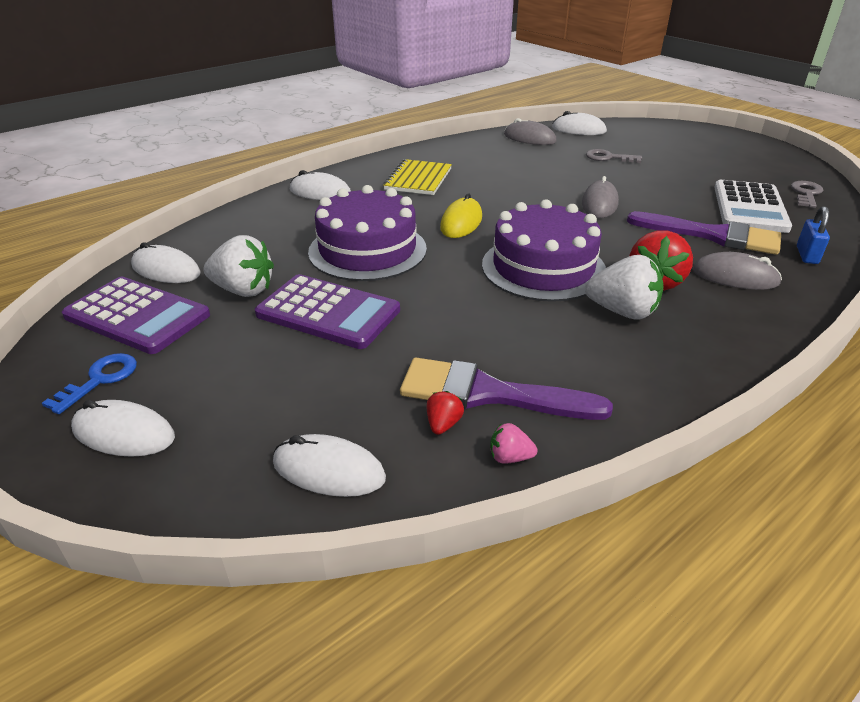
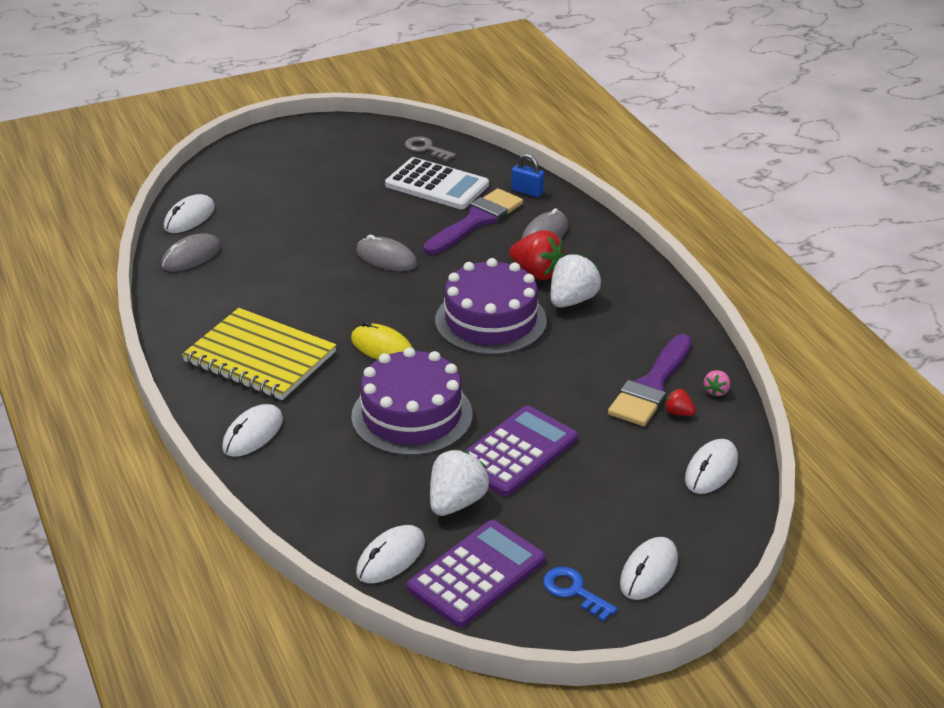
camera: 75 degrees left, 0 degrees up
yellow notebook [383,159,452,195] -> yellow notebook [182,308,336,400], size x1.51
grey key [586,149,642,163] -> none

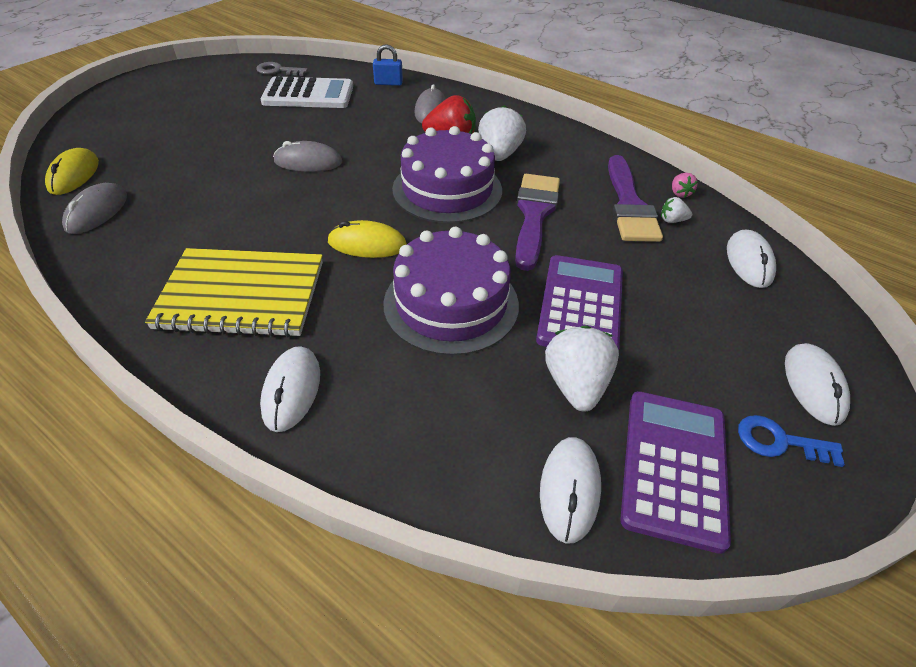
camera: 30 degrees left, 10 degrees up
white mouse [164,194,215,233] -> yellow mouse [45,148,99,195]
purple brush [424,188,523,255] -> purple brush moved to [515,174,560,271]
red strawberry [665,389,696,416] -> white strawberry [661,197,692,223]

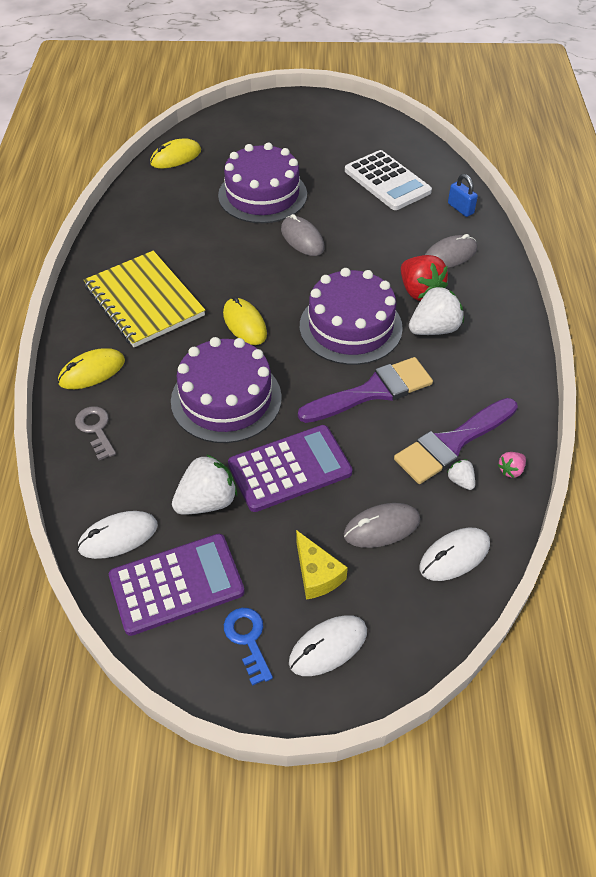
camera: 55 degrees right, 5 degrees up
grey mouse [62,183,127,234] -> grey mouse moved to [344,503,420,548]
grey key [256,62,308,76] -> grey key moved to [75,406,116,460]
white mouse [260,346,320,432] -> yellow mouse [58,348,125,389]
none -> purple cake [218,143,307,223]
none -> yellow cheese [296,530,348,600]

